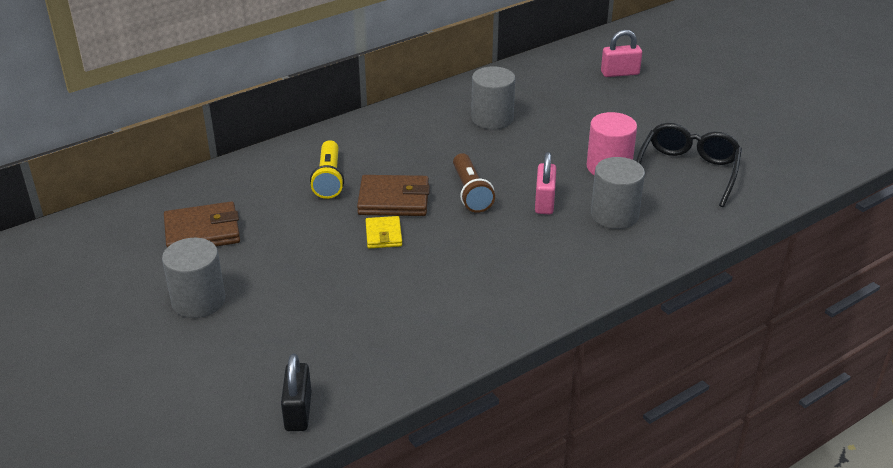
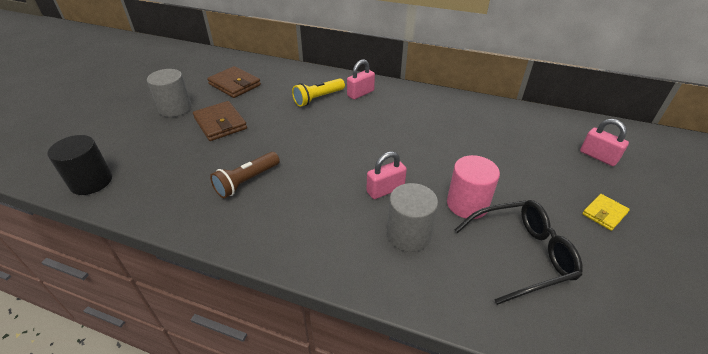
camera: 55 degrees right, 5 degrees up
black padlock [281,354,311,431] -> black cylinder [47,135,112,195]
brown wallet [357,175,430,216] -> brown wallet moved to [193,101,247,141]
yellow wallet [366,216,402,248] -> yellow wallet moved to [582,194,630,231]
brown flashlight [453,153,495,213] -> brown flashlight moved to [210,152,280,198]
grey cylinder [471,66,515,129] -> none
none -> pink padlock [347,59,375,100]

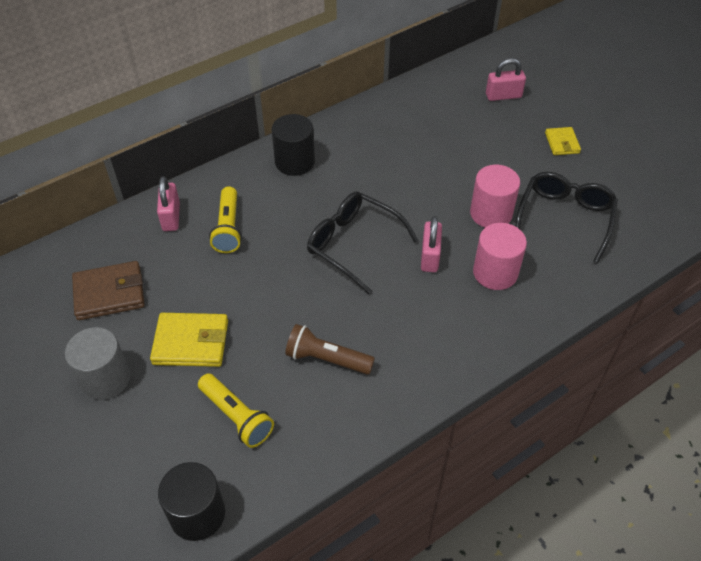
camera: 55 degrees left, 10 degrees up
brown wallet [193,101,247,141] -> yellow wallet [150,313,228,367]
brown flashlight [210,152,280,198] -> brown flashlight turned 120 degrees clockwise [285,324,375,374]
pink padlock [347,59,375,100] -> pink padlock moved to [157,176,180,231]
grey cylinder [387,183,438,252] -> pink cylinder [473,223,527,290]
none -> yellow flashlight [198,373,274,448]
none -> black cylinder [272,114,315,176]
none -> black glasses [307,191,418,294]

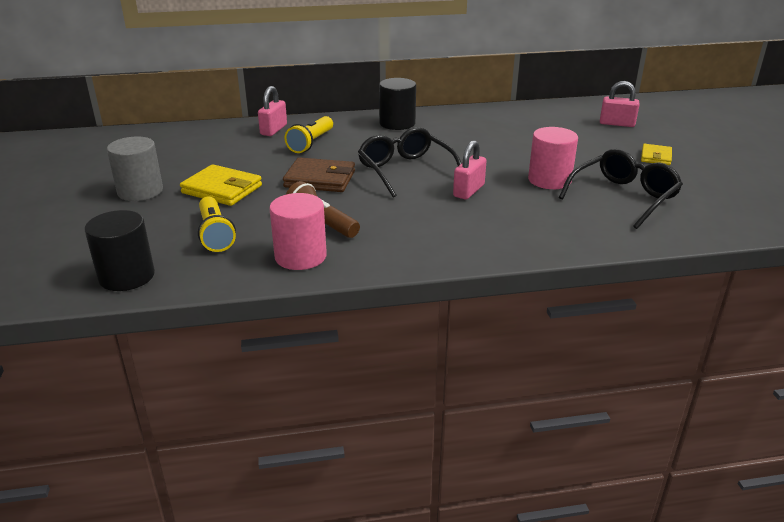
camera: 25 degrees right, 20 degrees down
brown wallet [72,261,145,320] -> brown wallet moved to [283,157,355,192]
pink cylinder [473,223,527,290] -> pink cylinder moved to [269,193,327,270]

